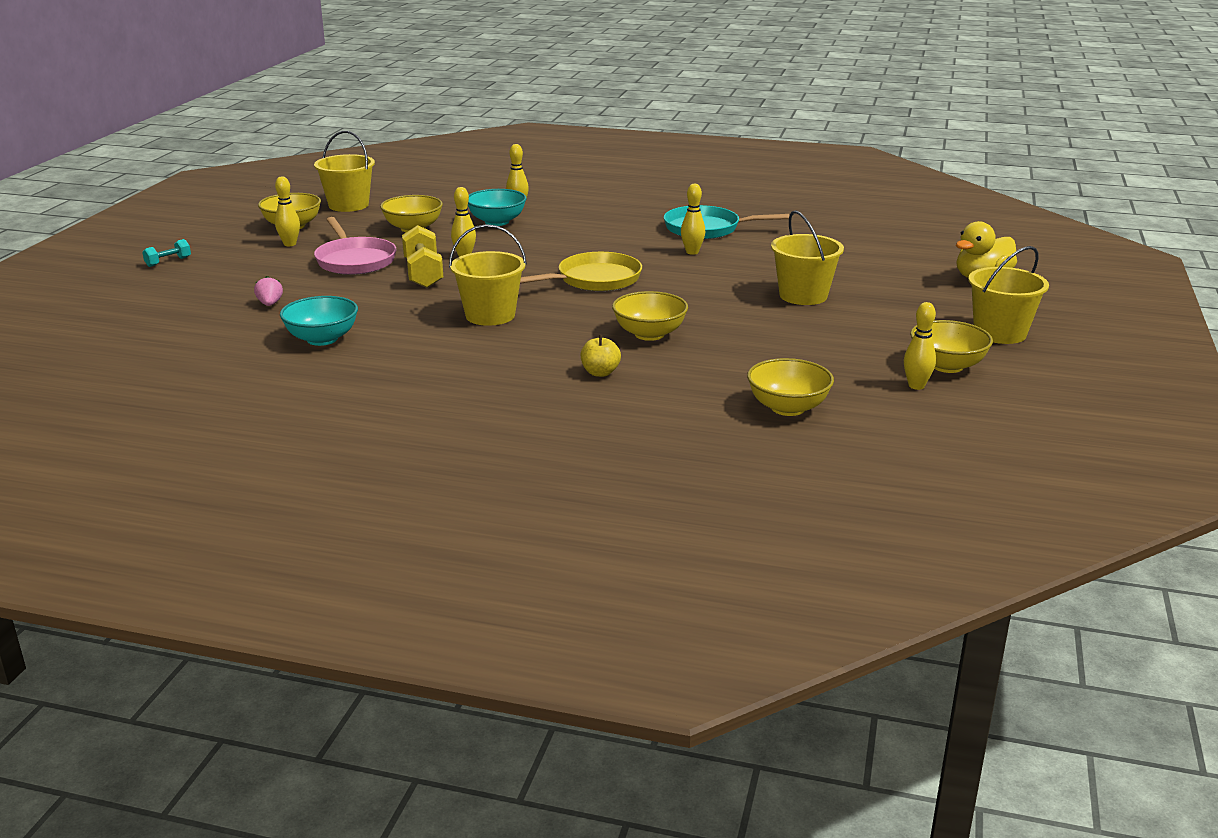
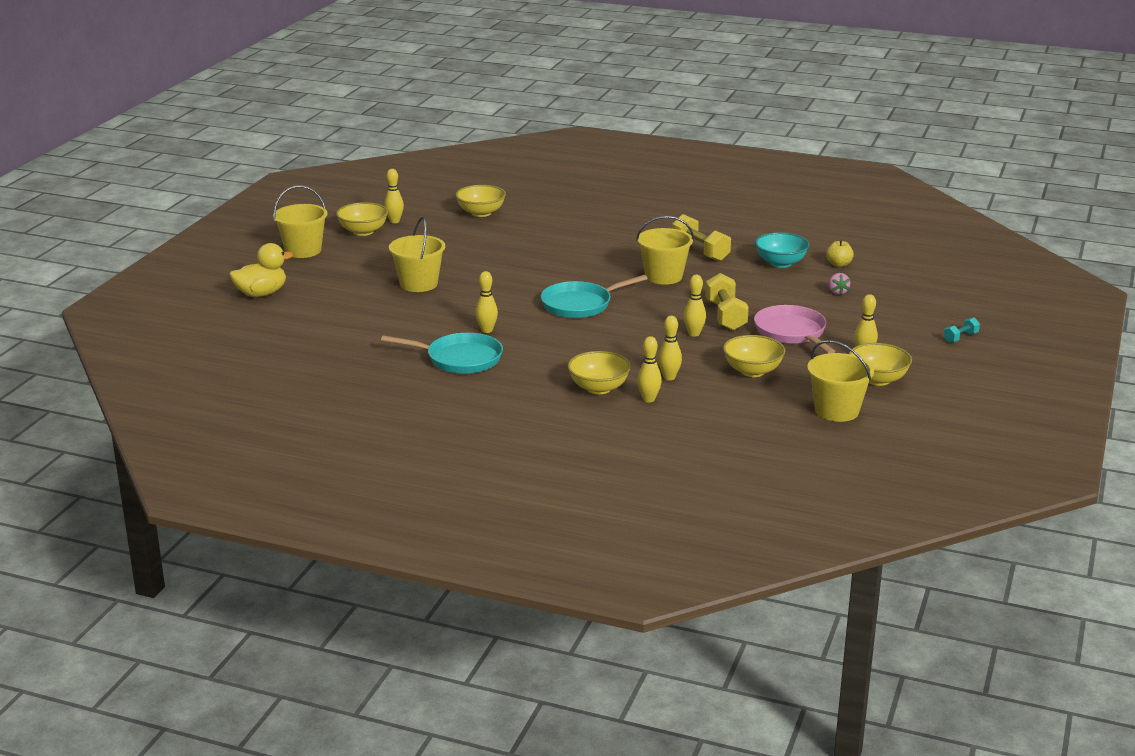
camera: 175 degrees left, 0 degrees up
turquoise bowl [468,189,527,226] -> yellow bowling pin [658,316,682,380]
yellow pan [520,252,642,291] -> turquoise pan [541,275,648,318]
yellow apple [580,335,621,377] -> yellow apple moved to [826,240,854,267]
yellow bowl [612,291,688,341] -> yellow bowl moved to [568,351,631,394]
none -> yellow dumbbell [672,214,731,262]

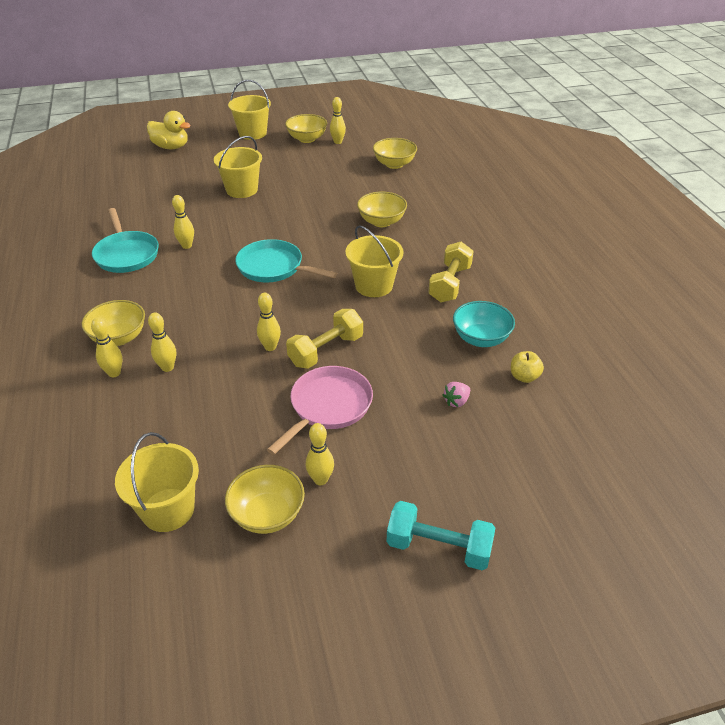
camera: 55 degrees right, 15 degrees up
yellow bowl [723,335,785,377] -> yellow bowl moved to [357,192,407,227]
turquoise dumbbell [944,317,980,343] -> turquoise dumbbell [386,501,495,570], size x1.91

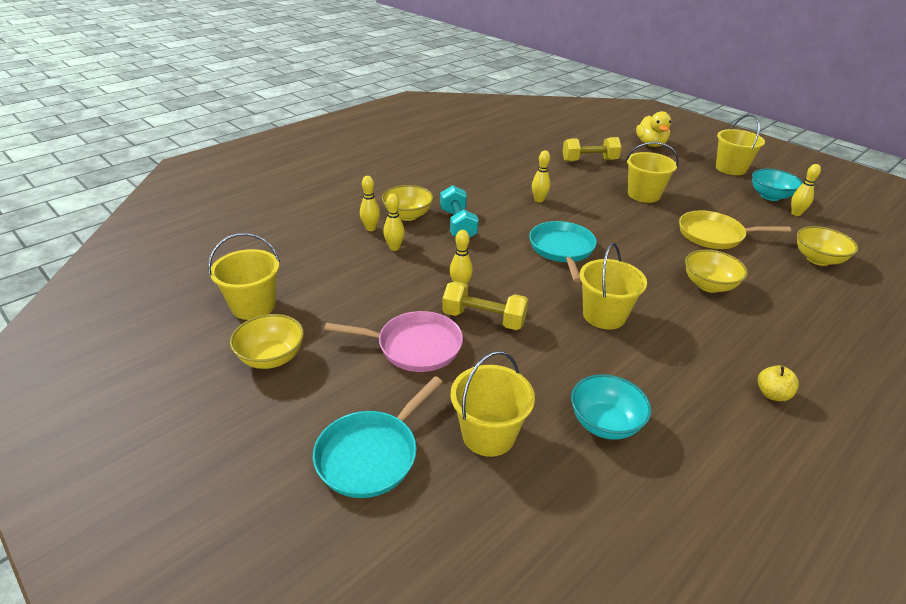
camera: 60 degrees right, 5 degrees down
turquoise pan [92,208,159,273] -> turquoise pan moved to [313,376,442,498]
yellow bowl [285,114,327,143] -> turquoise bowl [752,169,803,201]
yellow bowling pin [306,423,334,485] -> none
turquoise dumbbell [386,501,495,570] -> turquoise dumbbell moved to [440,185,479,238]
yellow dumbbell [428,242,474,303] -> yellow dumbbell moved to [562,137,622,162]
pink strawberry [442,382,470,407] -> yellow bucket [450,351,535,457]
yellow apple [511,351,544,383] -> yellow apple moved to [758,365,799,401]
none -> yellow pan [679,210,791,249]

